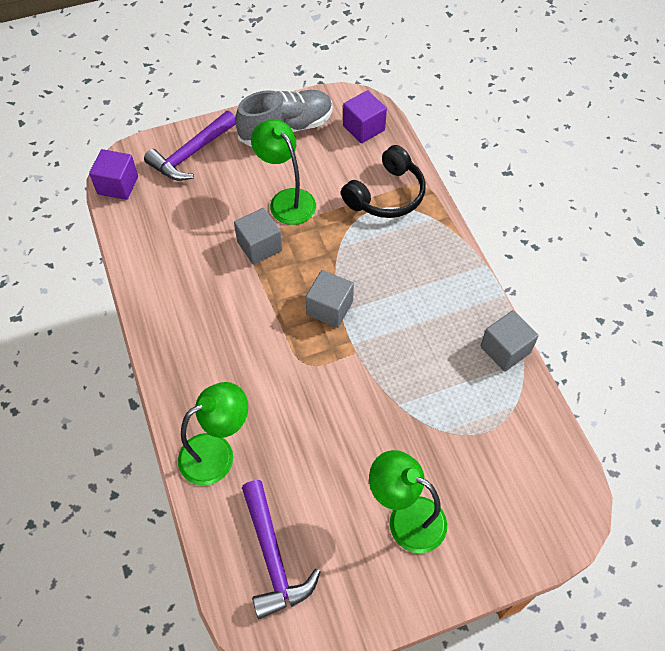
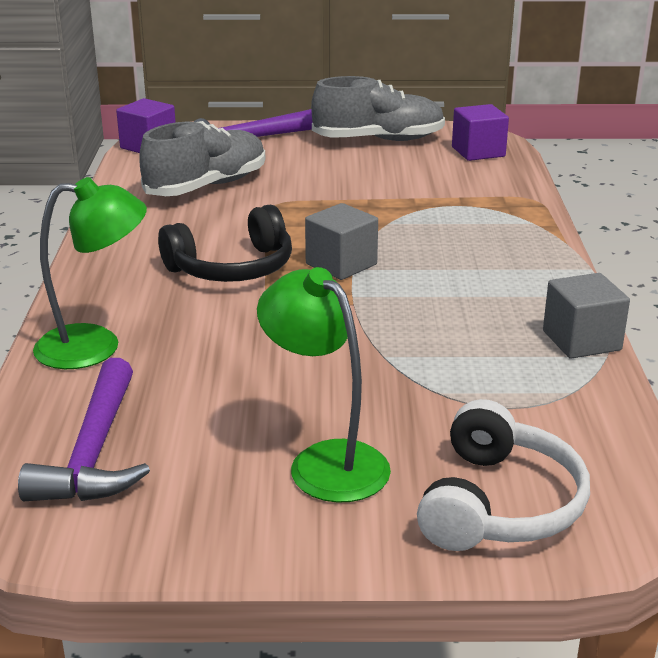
camera: 20 degrees right, 30 degrees down
grey cube [234,208,282,265] -> none
green lamp [251,119,316,225] -> none
black headphones [341,145,426,218] -> black headphones moved to [158,205,292,282]
none -> grey shoe [139,121,265,196]
none -> white headphones [417,399,590,551]

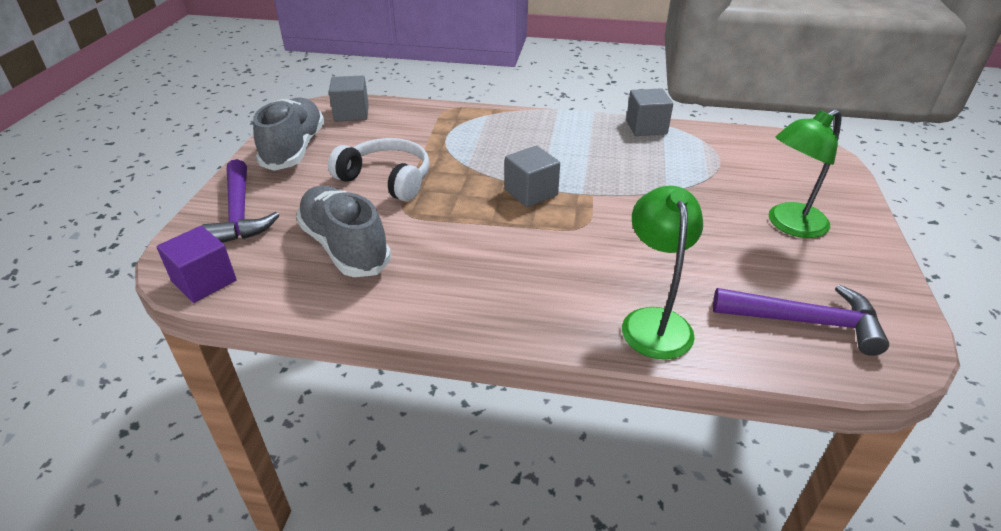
camera: 80 degrees left, 10 degrees up
black headphones [158,205,292,282] -> none
white headphones [417,399,590,551] -> white headphones moved to [328,138,430,202]
purple cube [452,104,509,161] -> grey cube [329,76,369,121]

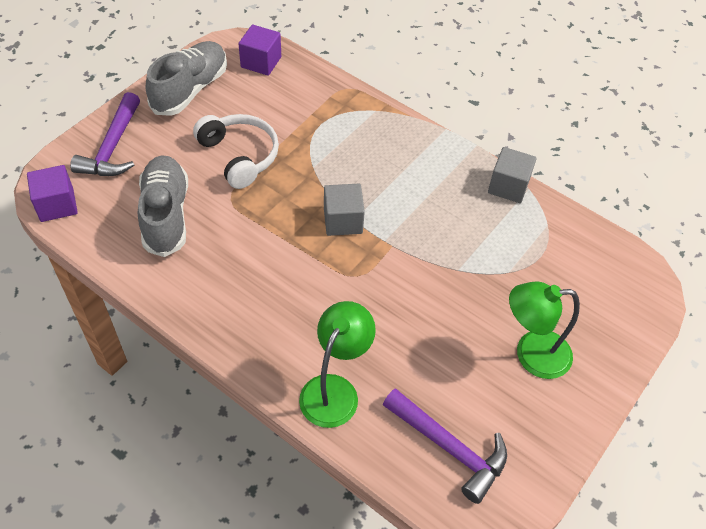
camera: 25 degrees right, 15 degrees up
grey cube [329,76,369,121] -> purple cube [239,25,281,76]

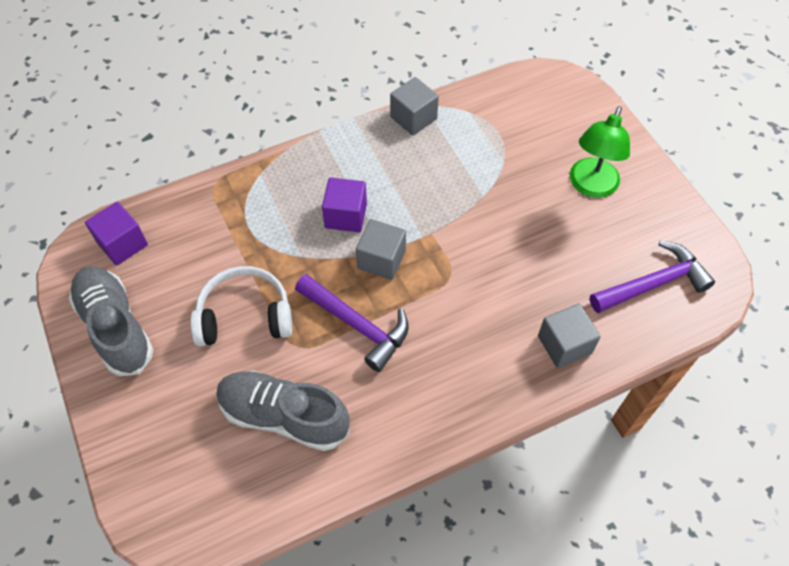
camera: 60 degrees left, 5 degrees up
purple cube [27,165,78,222] -> purple cube moved to [322,177,367,232]
purple hammer [70,92,140,176] -> purple hammer moved to [295,274,409,372]
green lamp [299,301,376,428] -> grey cube [538,304,601,368]

